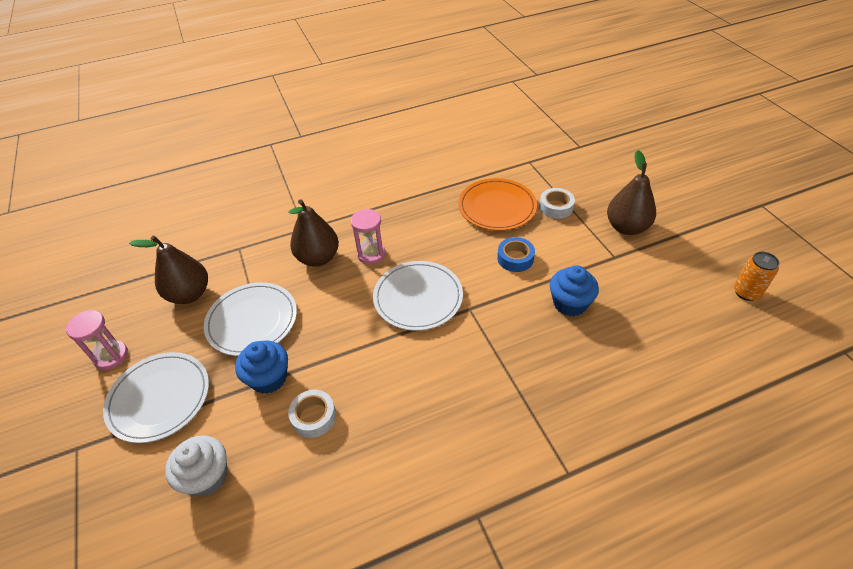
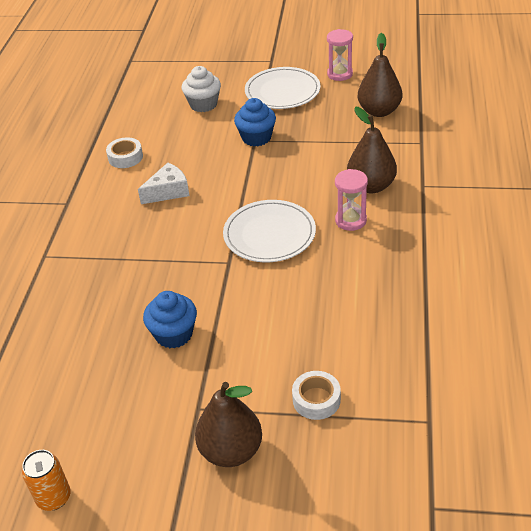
camera: 120 degrees right, 5 degrees down
white plate [204,282,297,356] -> none
white tape [288,390,336,438] -> white tape moved to [106,137,143,168]
orange plate [458,178,537,231] -> none
blue tape [497,237,535,272] -> none
none -> white cheese [138,163,189,204]

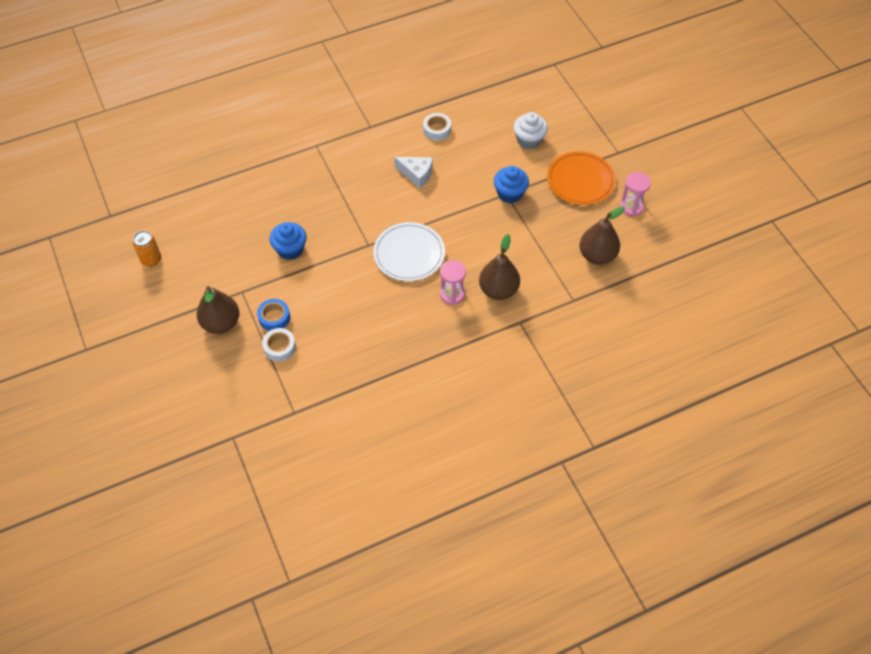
camera: 55 degrees right, 15 degrees up
white plate [245,67,320,109] -> orange plate [547,151,616,205]
none -> blue tape [257,299,290,331]

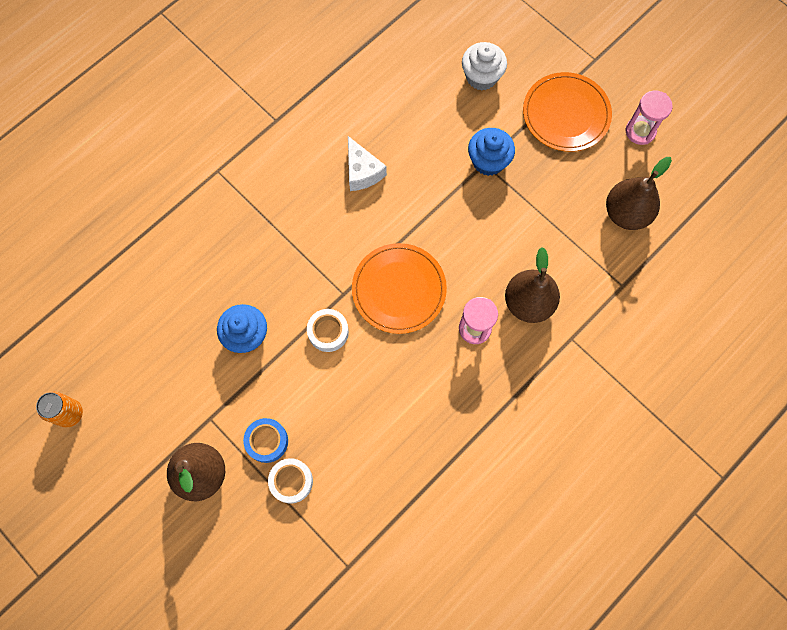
camera: 20 degrees left, 15 degrees up
white plate [373,222,445,281] -> orange plate [352,243,447,334]
white cheese [394,157,433,188] -> white cheese turned 60 degrees clockwise [348,136,387,191]
white tape [423,113,451,141] -> white tape moved to [307,309,349,352]

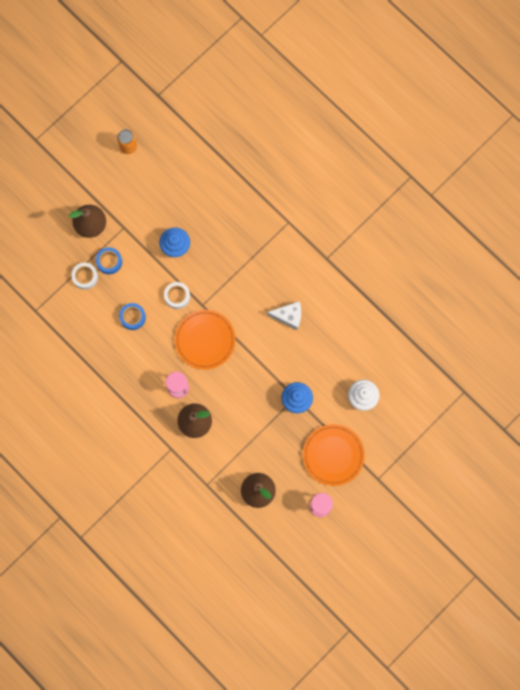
camera: 90 degrees right, 5 degrees up
white cheese [348,136,387,191] -> white cheese turned 150 degrees counterclockwise [267,301,301,330]
none -> blue tape [119,303,146,330]

